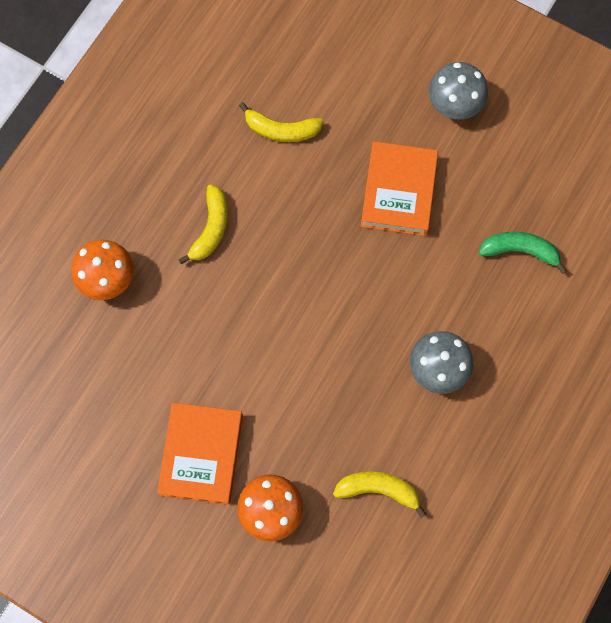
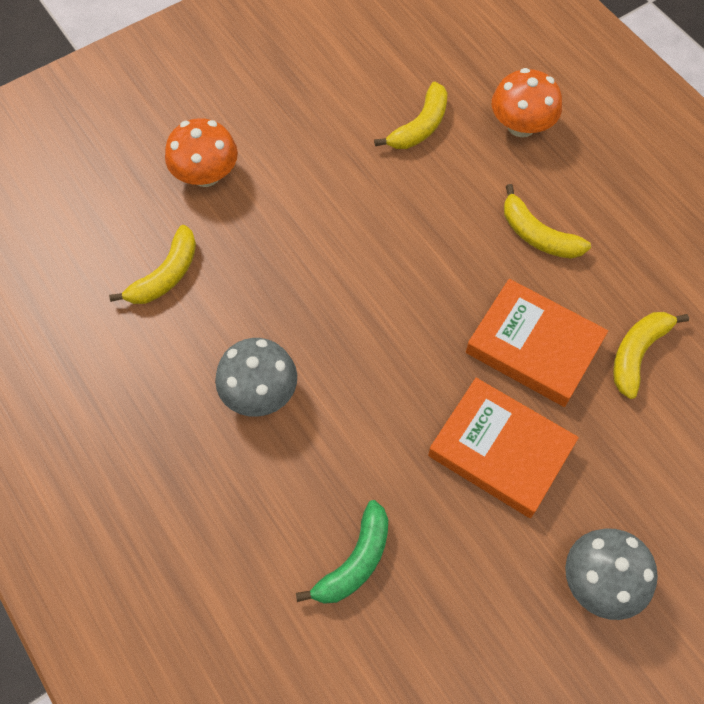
camera: 115 degrees right, 10 degrees down
orange book [157,402,243,505] -> orange book moved to [466,279,608,407]
none -> yellow banana [374,82,447,149]

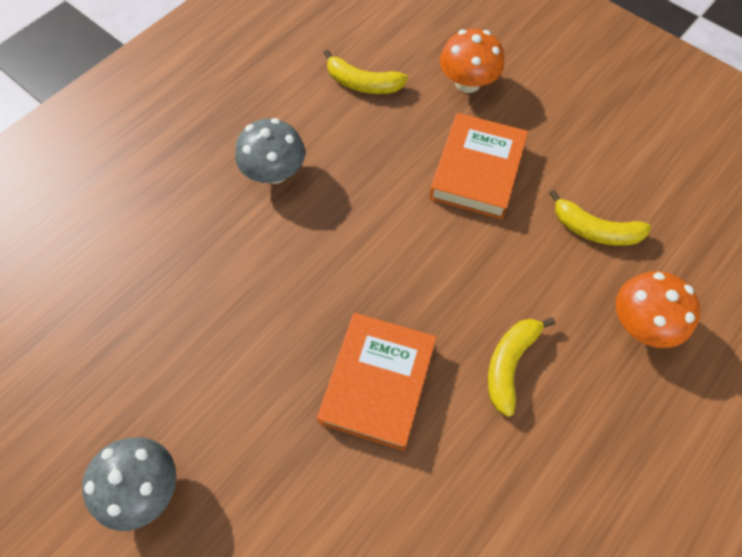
camera: 75 degrees right, 0 degrees up
green banana [296,500,388,604] -> none
orange book [428,378,579,518] -> orange book moved to [429,113,528,219]
yellow banana [613,312,689,399] -> none

